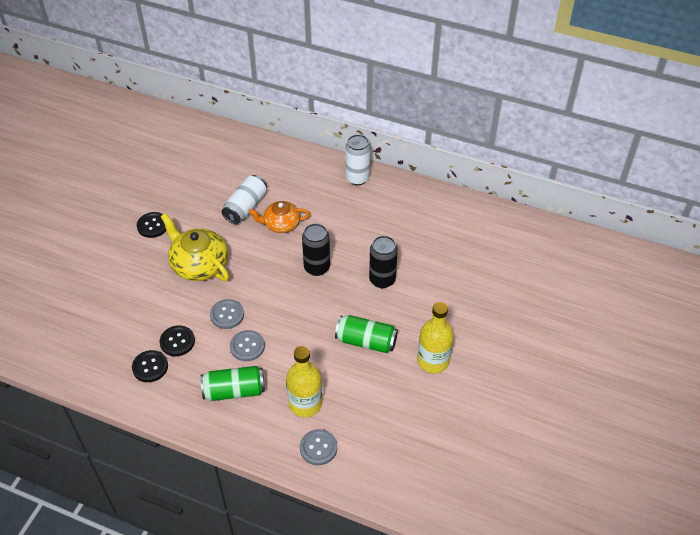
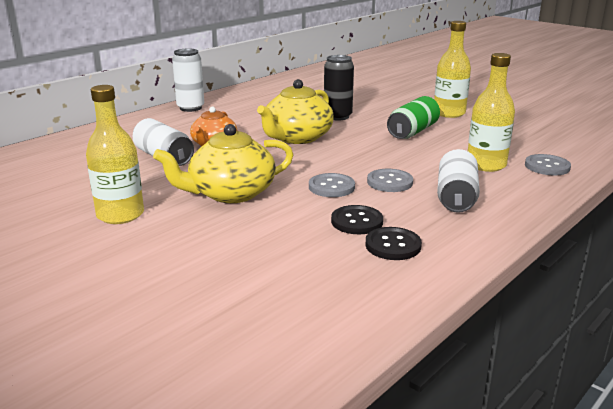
camera: 70 degrees left, 25 degrees down
black button [137,212,166,238] -> yellow bottle [86,85,144,224]
green can [200,366,265,401] -> white can [437,149,480,213]
black can [302,223,330,276] -> yellow teapot [257,79,334,144]

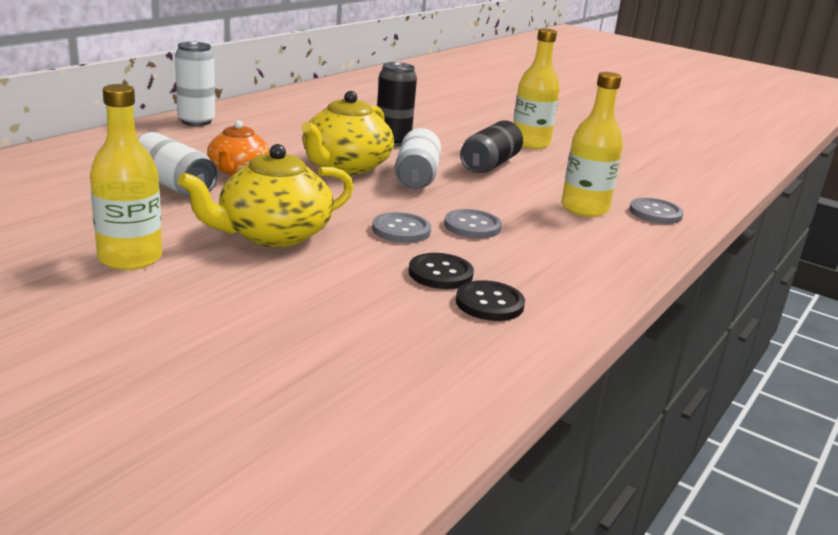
camera: 10 degrees left, 0 degrees up
green can [387,96,440,139] -> black can [460,121,523,173]
white can [437,149,480,213] -> white can moved to [395,128,441,190]

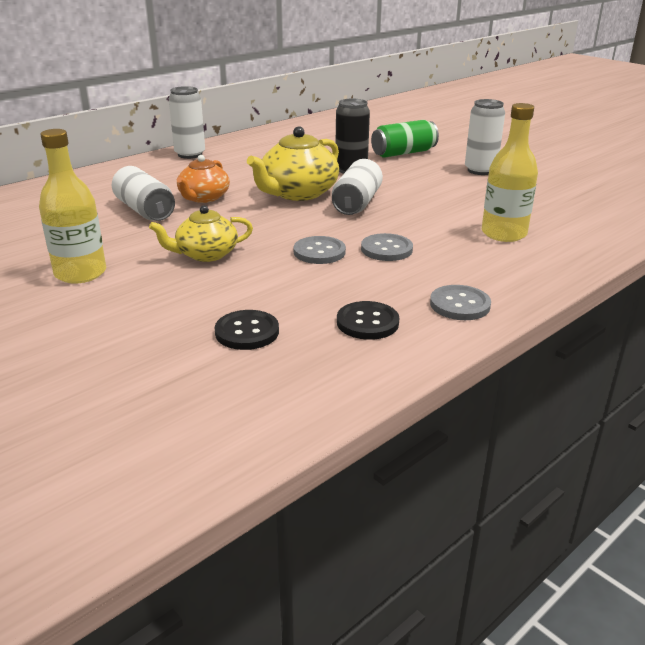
camera: 15 degrees right, 5 degrees up
yellow teapot [178,144,354,247] -> yellow teapot [149,205,253,262], size x0.65
black button [409,253,474,289] -> black button moved to [215,310,279,350]
black can [460,121,523,173] -> none
yellow bottle [513,28,560,149] -> white can [465,99,505,175]
grey button [629,198,684,224] -> grey button moved to [430,285,491,320]
none -> green can [371,120,439,158]

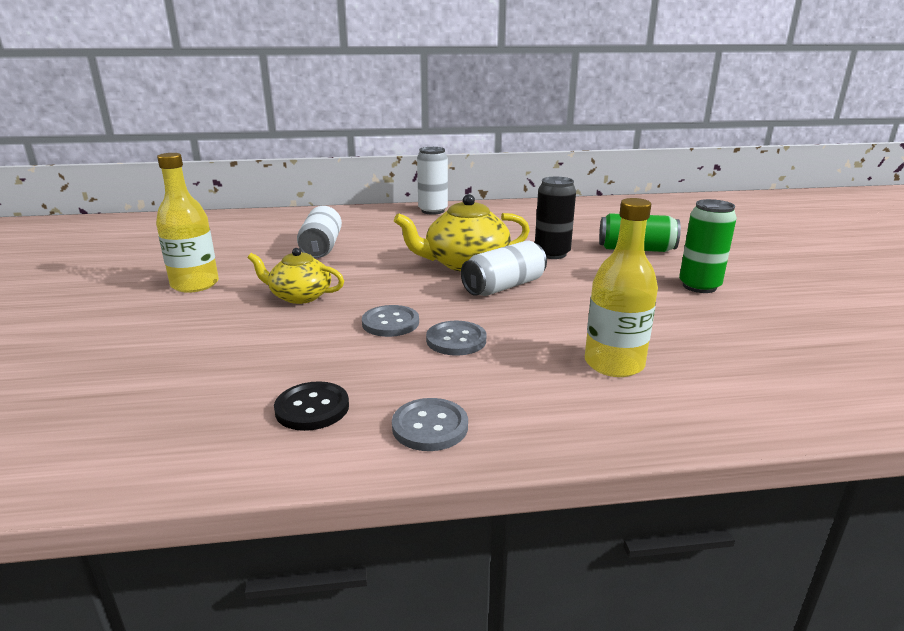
camera: 35 degrees right, 5 degrees down
orange teapot [177,155,230,203] -> none
black button [215,310,279,350] -> none
white can [465,99,505,175] -> green can [679,199,737,293]

